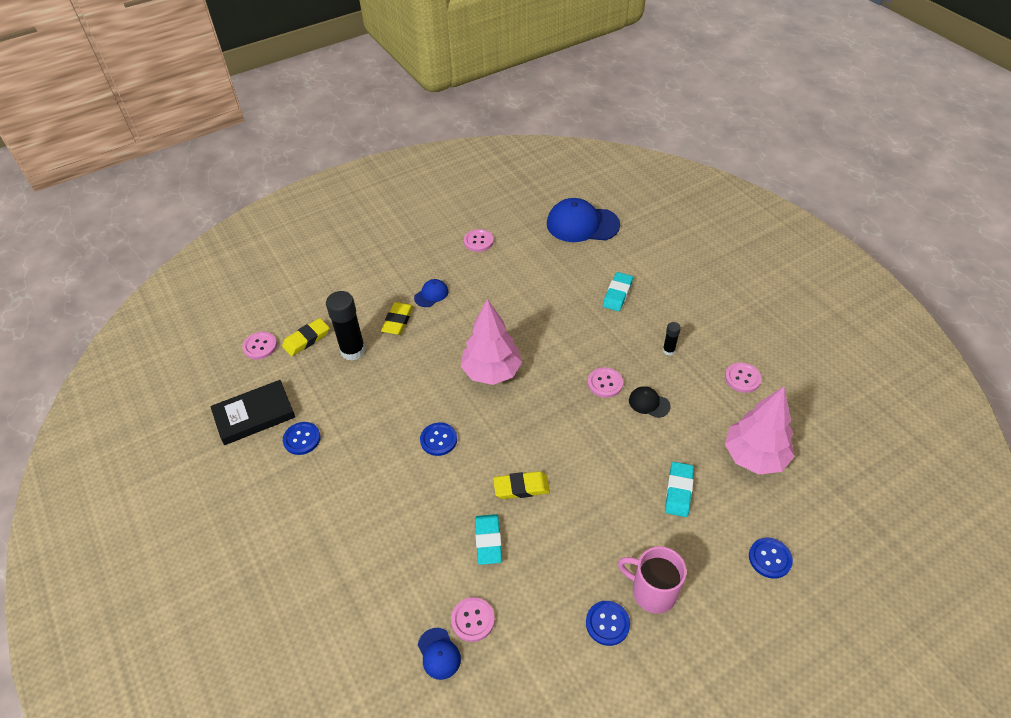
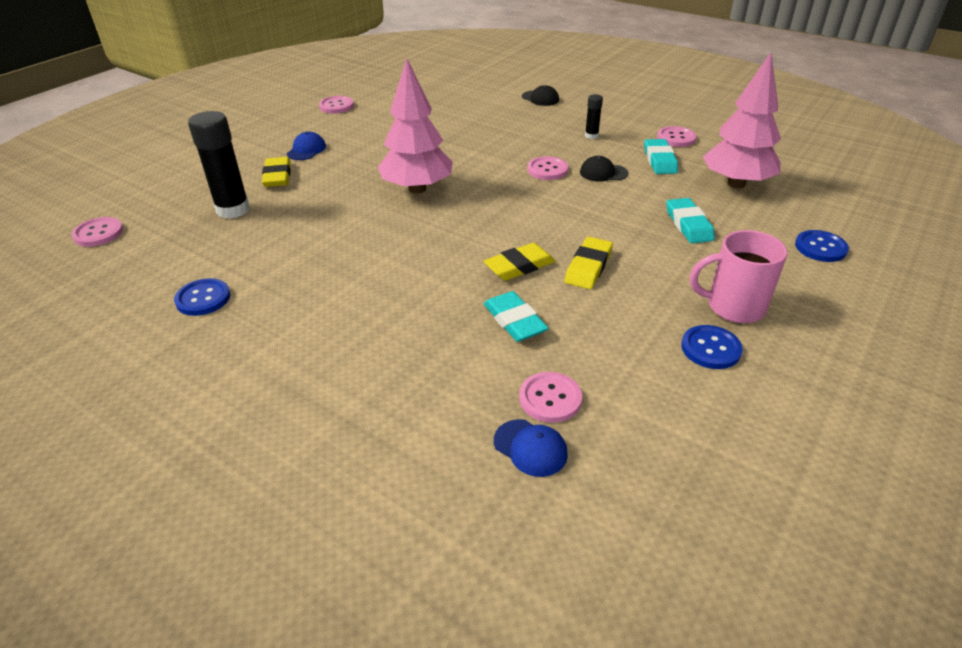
camera: 25 degrees left, 10 degrees down
black book [210,380,295,445] -> none
yellow eraser [282,318,329,356] -> yellow eraser moved to [565,237,613,289]
blue button [420,422,457,456] -> none
blue cap [547,198,620,242] -> none
turquoise eraser [603,272,633,311] -> turquoise eraser moved to [644,139,678,174]
none -> black cap [522,85,559,106]

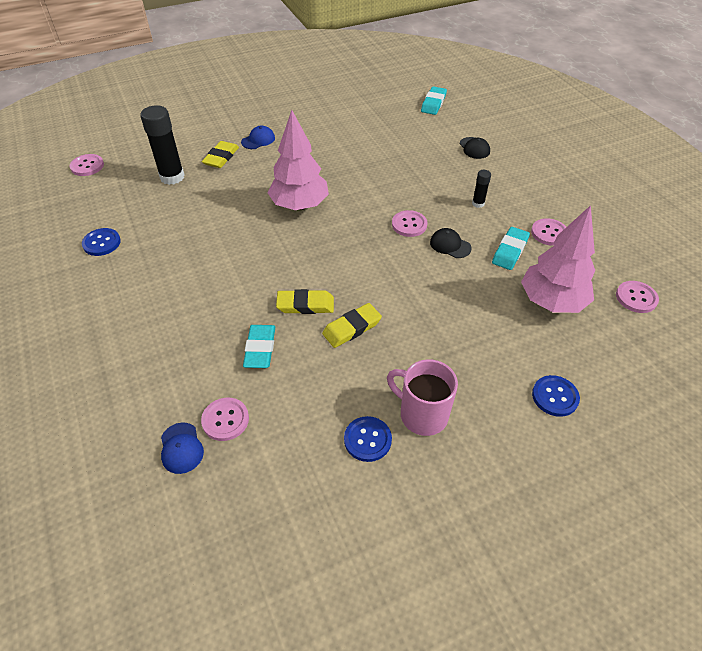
camera: 30 degrees right, 10 degrees up
pink button [319,96,354,114] -> pink button moved to [616,281,659,313]
turquoise eraser [666,198,715,243] -> turquoise eraser moved to [421,86,447,115]

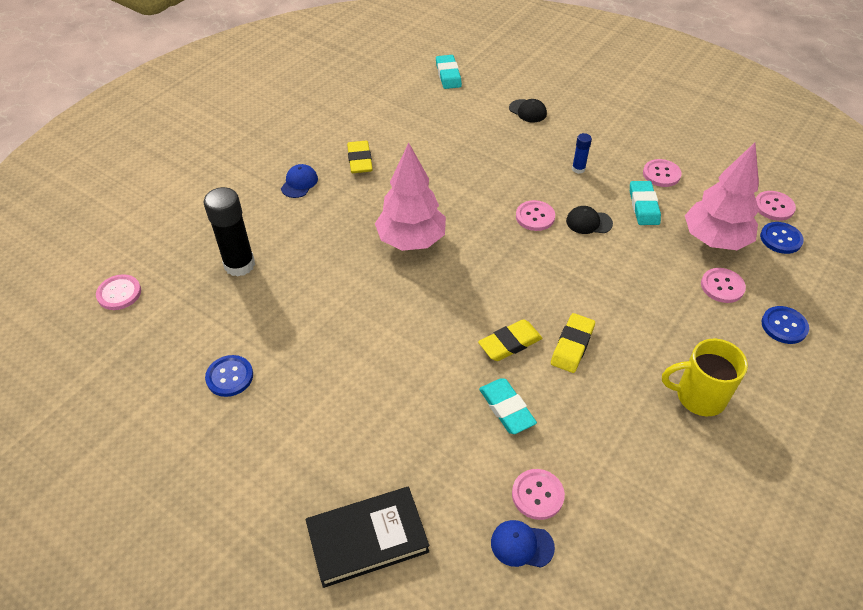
camera: 30 degrees left, 0 degrees up
blue cap [161,423,204,474] -> blue cap turned 150 degrees clockwise [491,520,555,568]
yellow eraser [202,141,239,168] -> yellow eraser moved to [347,141,373,173]
blue button [344,416,392,462] -> blue button moved to [760,222,804,254]
pink mug [387,359,458,436] -> yellow mug [662,339,748,416]
black glue stick [472,170,491,208] -> blue glue stick [572,133,592,174]
none -> black book [306,487,429,588]
none -> pink button [701,268,746,303]

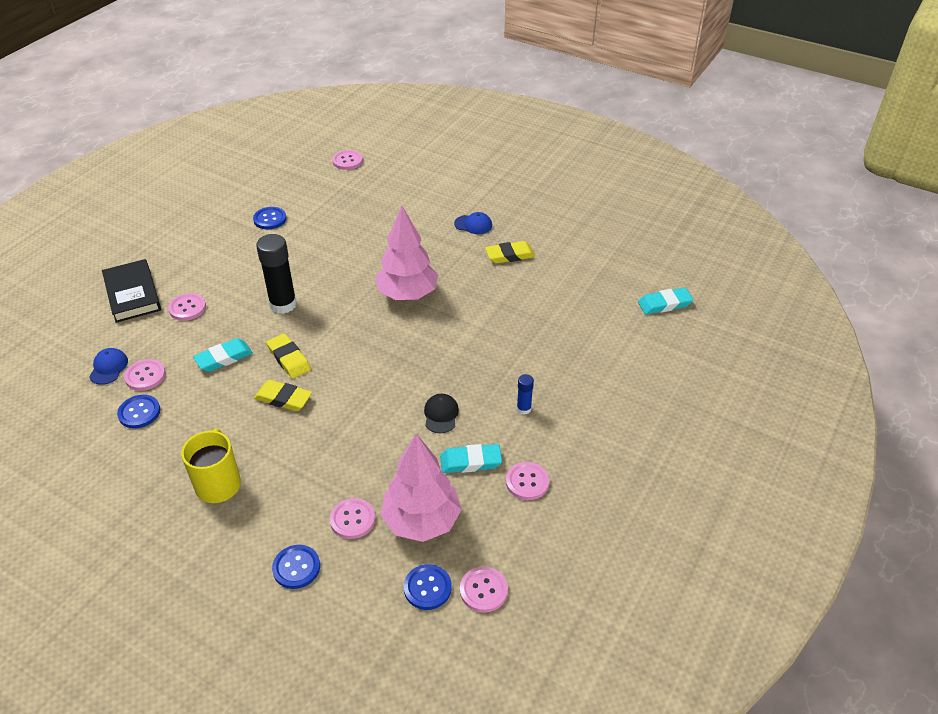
camera: 85 degrees right, 5 degrees down
black glue stick [204,187,255,276] -> black glue stick moved to [256,234,297,314]
black cap [509,99,547,123] -> none
pink button [516,200,555,231] -> pink button moved to [168,293,206,321]
none -> blue button [117,395,160,429]

